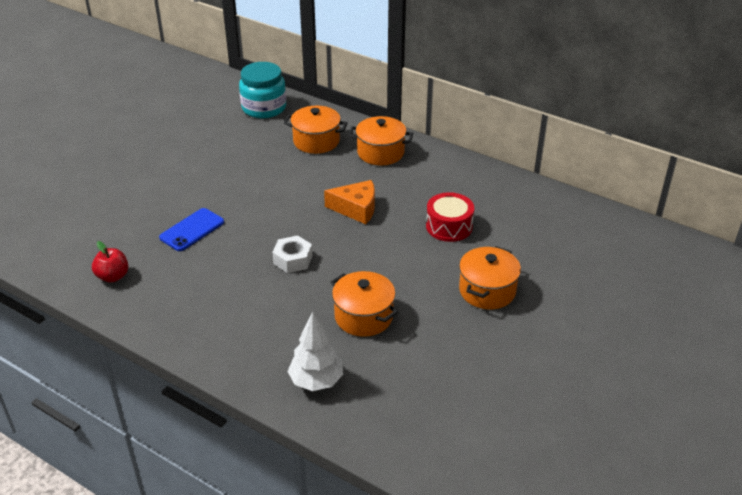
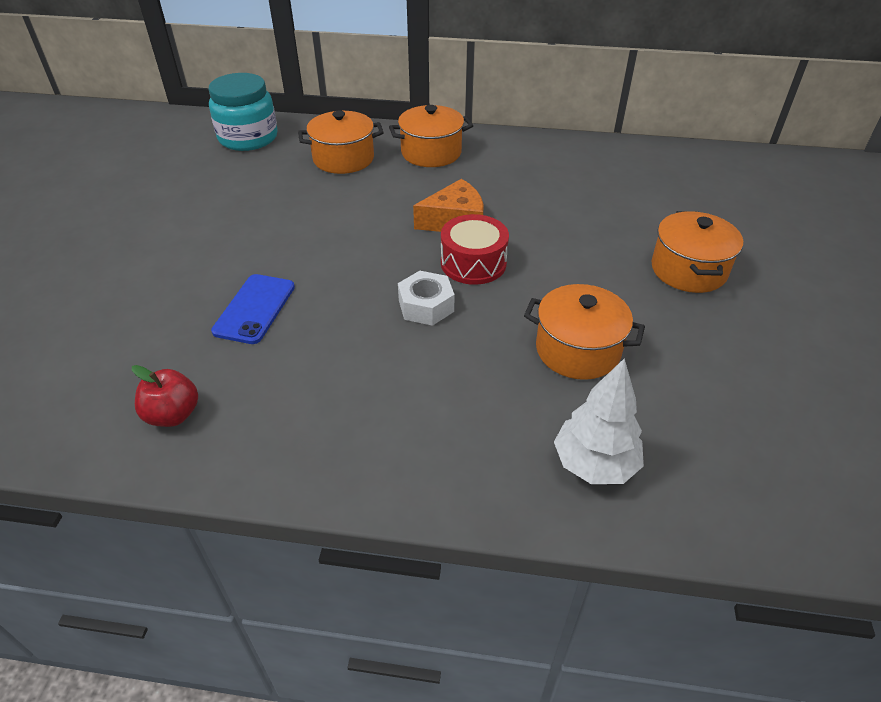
camera: 25 degrees left, 5 degrees up
red drum [426,192,474,242] -> red drum moved to [441,214,509,285]

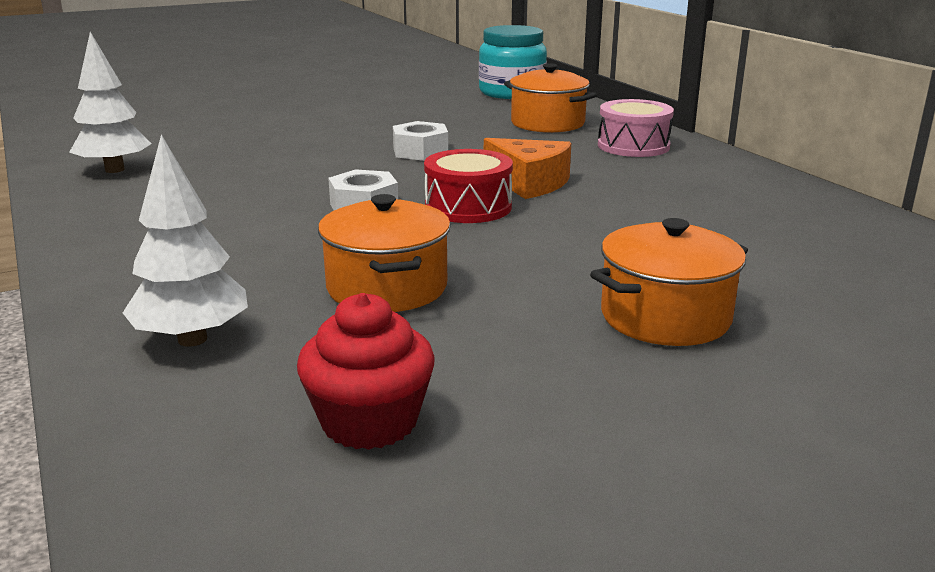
camera: 55 degrees right, 20 degrees down
red apple [132,365,198,427] -> white tree [69,32,152,173]
blue phone [211,274,295,344] -> none
orange pot [389,105,473,167] -> pink drum [598,99,674,157]
none -> red cupcake [297,293,435,450]
none -> white nut [393,121,448,161]

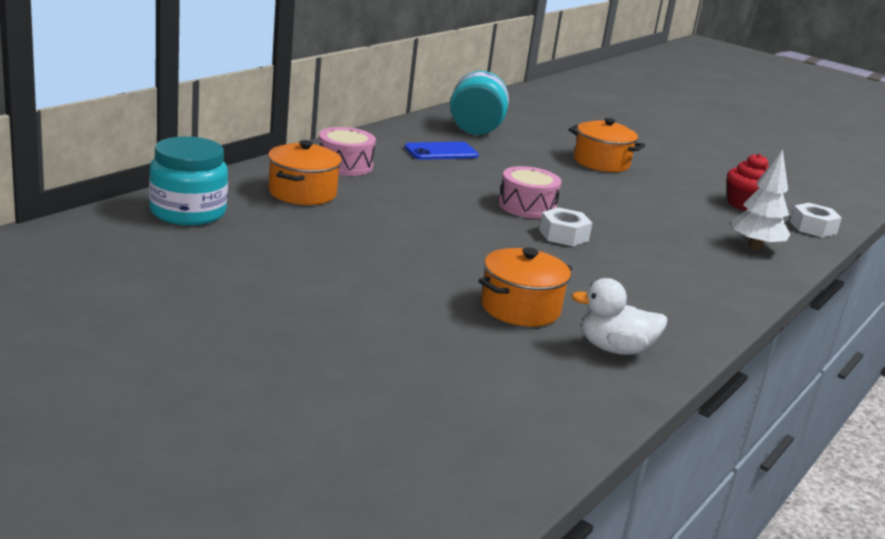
camera: 120 degrees left, 0 degrees up
white tree [69,32,152,173] -> white duck [571,278,668,355]
orange pot [318,194,451,312] -> orange pot moved to [478,247,572,327]
white nut [393,121,448,161] -> white nut moved to [790,203,842,238]
red drum [424,149,513,223] -> pink drum [498,166,561,218]
orange cheese [484,138,571,199] -> none
none -> blue phone [404,142,479,160]
none -> turquoise jar [450,71,509,135]

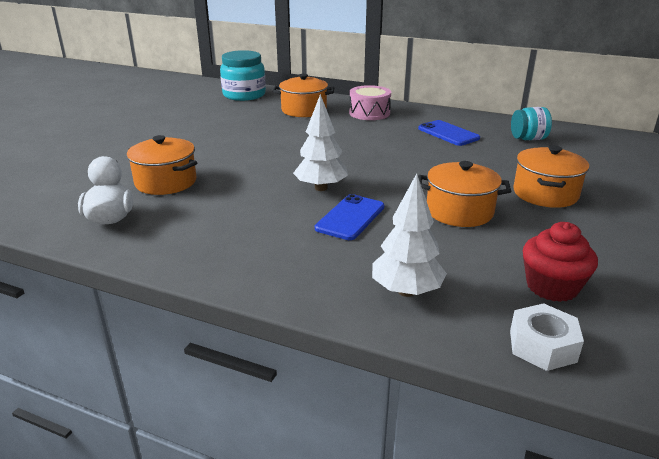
camera: 80 degrees right, 5 degrees up
turquoise jar [450,71,509,135] -> turquoise jar [511,107,552,140], size x0.61
pink drum [498,166,561,218] -> none
white nut [539,207,592,246] -> white tree [293,94,348,191]
none -> blue phone [315,194,384,240]
none -> orange pot [418,161,511,227]

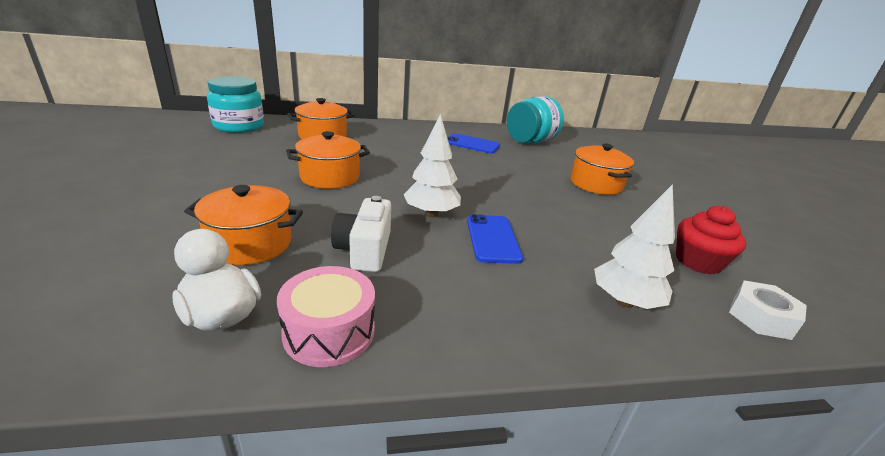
camera: 35 degrees left, 0 degrees up
pink drum [349,85,391,120] -> pink drum moved to [277,266,375,367]
orange pot [418,161,511,227] -> orange pot moved to [286,131,370,189]
turquoise jar [511,107,552,140] -> turquoise jar [507,96,564,144], size x1.64
none -> white camera [331,196,391,272]

